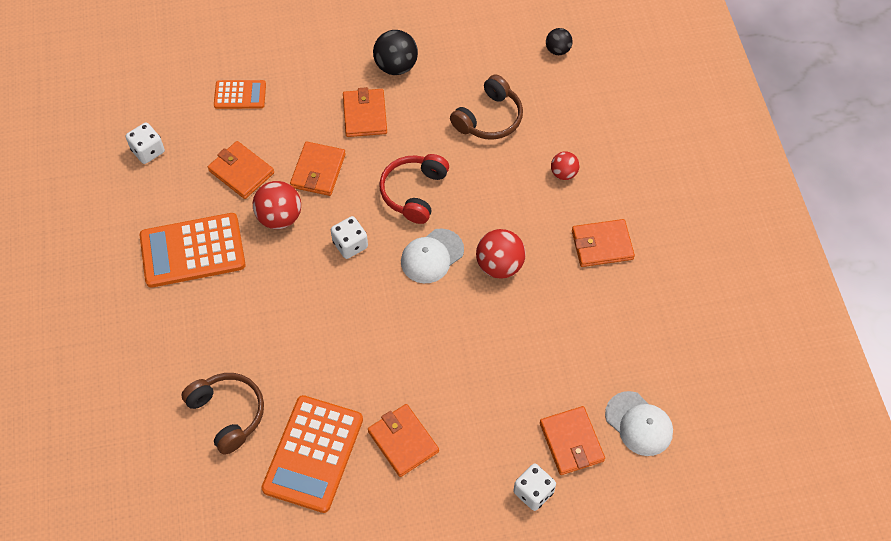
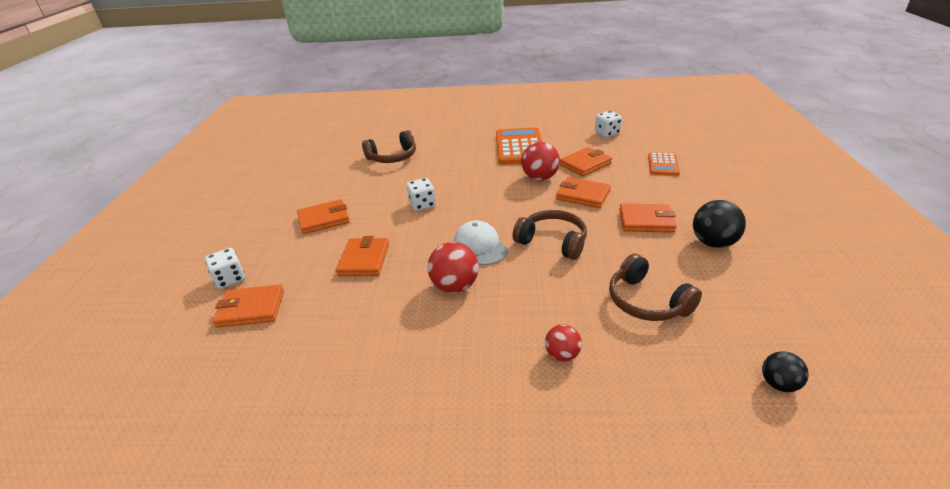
camera: 105 degrees right, 25 degrees down
orange calculator [261,395,363,513] -> none
white dice [331,216,368,259] -> white dice moved to [406,178,436,211]
red headphones [379,154,449,224] -> brown headphones [513,210,587,260]
orange wallet [572,219,635,267] -> orange wallet moved to [336,236,389,276]
white cap [605,391,673,456] -> none

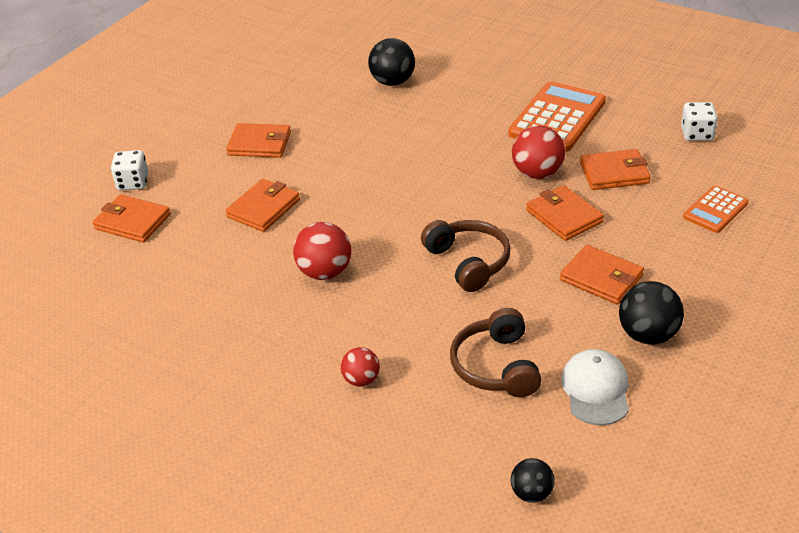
camera: 30 degrees right, 5 degrees up
brown headphones [362,130,416,163] -> black ball [368,38,415,86]
white dice [406,178,436,211] -> none
white cap [454,220,508,265] -> white cap moved to [561,349,629,425]

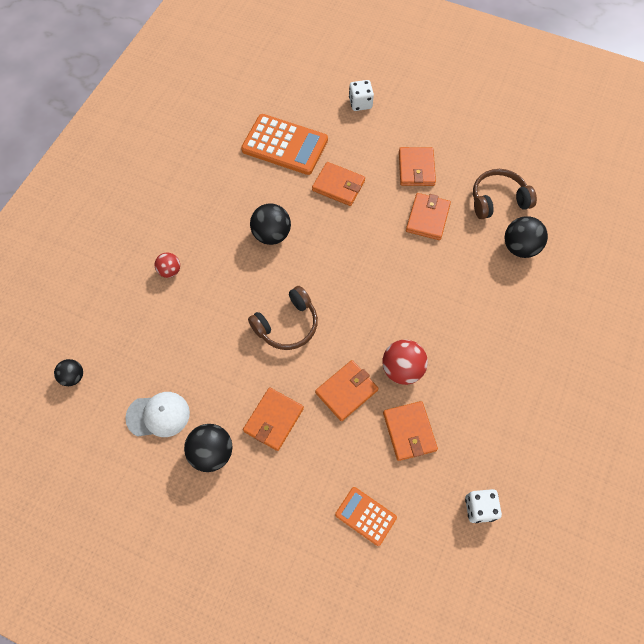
camera: 80 degrees right, 25 degrees up
orange wallet [93,195,170,242] -> orange wallet moved to [406,193,451,240]
red ball [293,222,351,280] -> black ball [250,204,291,245]
brown headphones [450,308,542,397] -> brown headphones moved to [473,169,537,219]
orange calculator [508,81,606,152] -> orange calculator moved to [241,114,328,175]

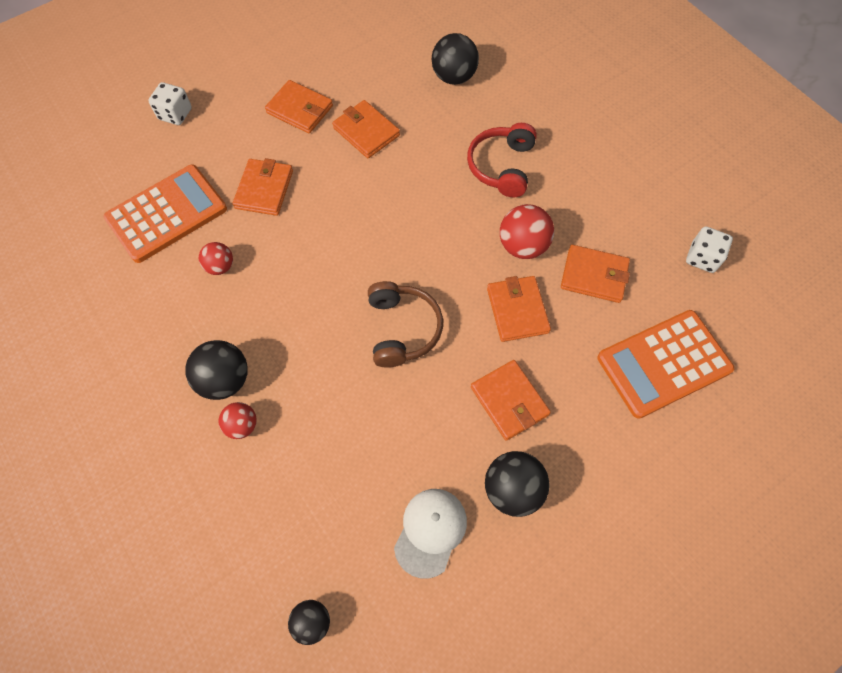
camera: 60 degrees left, 0 degrees up
black ball [250,204,291,245] -> black ball moved to [185,340,248,400]
orange wallet [312,162,365,206] -> orange wallet turned 45 degrees counterclockwise [233,158,293,216]
orange calculator [335,487,397,546] -> orange calculator [597,310,734,419], size x1.82
brown headphones [473,169,537,219] -> none
none -> red ball [199,242,233,275]
none -> red headphones [467,123,537,197]

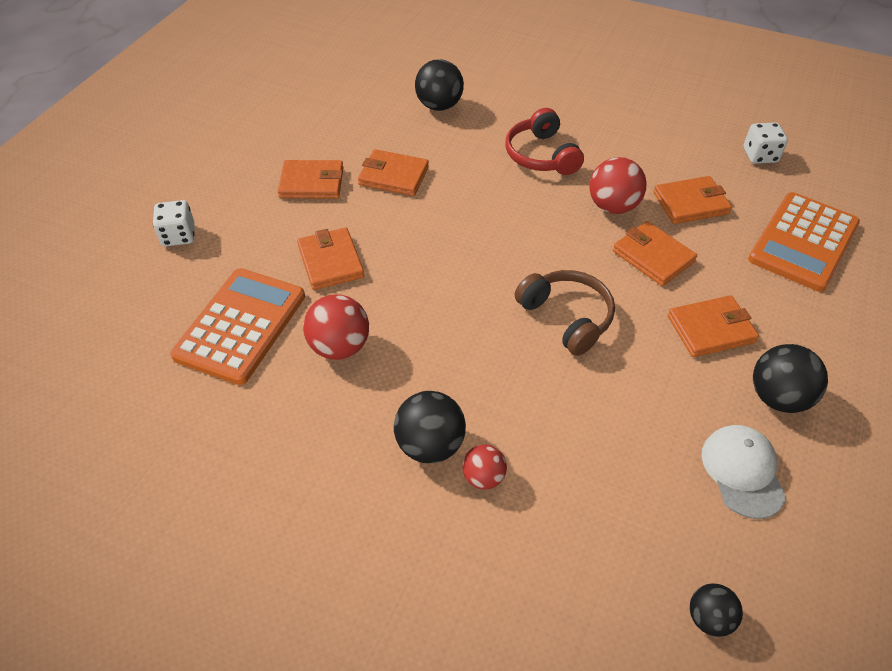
camera: 30 degrees left, 15 degrees down
red ball [199,242,233,275] -> red ball [303,294,369,360], size x1.65
orange wallet [471,360,551,441] -> orange wallet turned 45 degrees counterclockwise [668,295,759,357]

